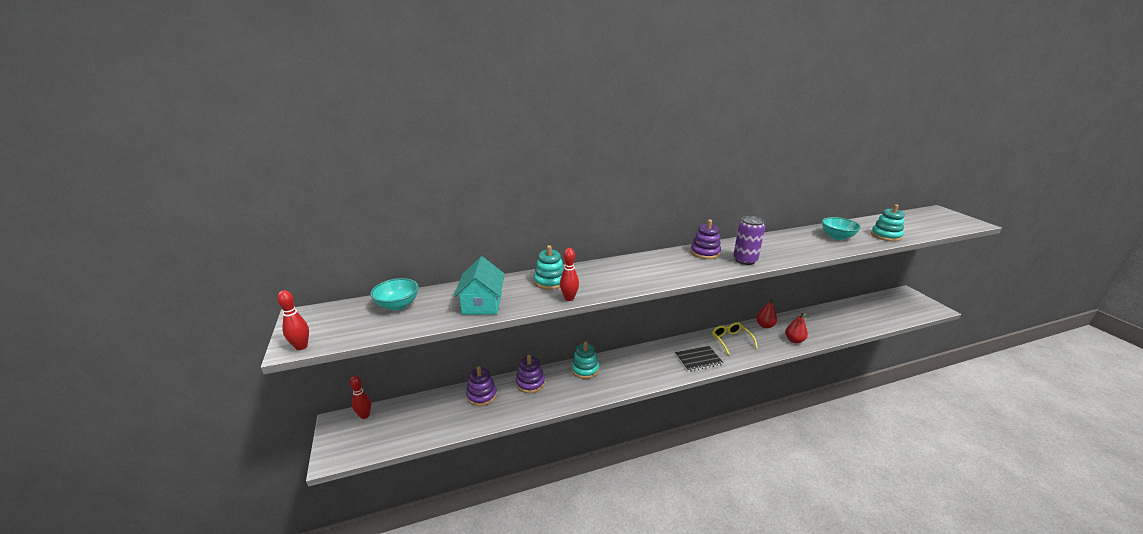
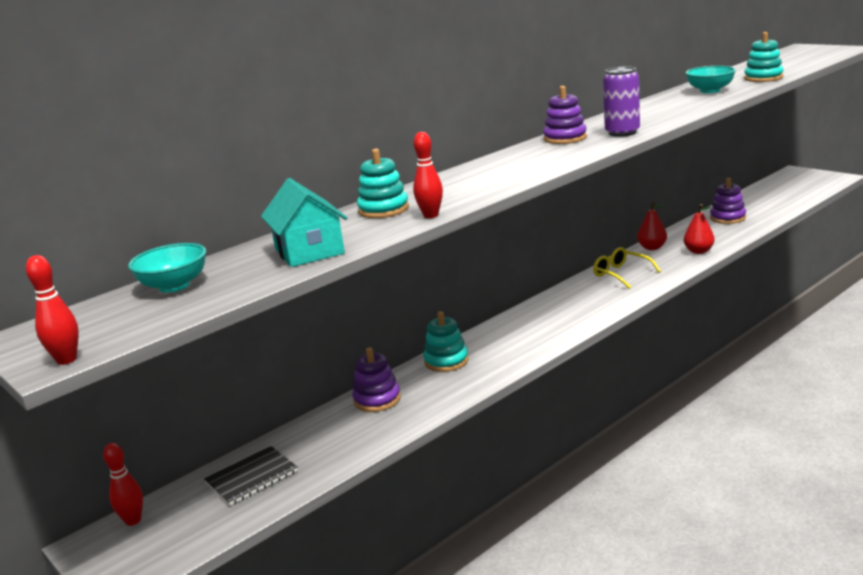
camera: 20 degrees left, 5 degrees down
purple stacking toy [466,366,497,406] -> purple stacking toy moved to [710,178,746,224]
black notebook [675,346,724,372] -> black notebook moved to [204,446,298,506]

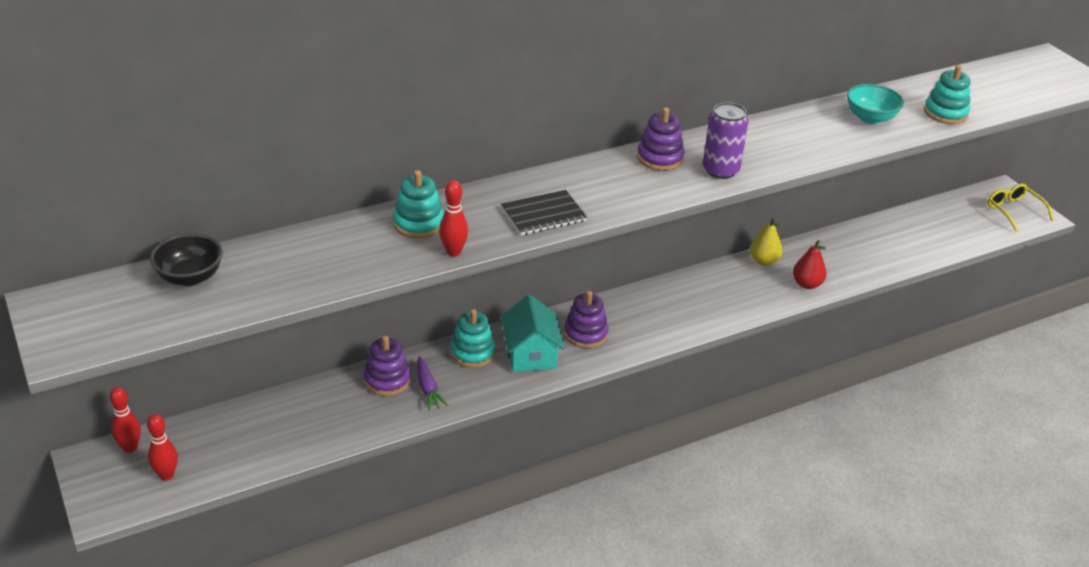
camera: 10 degrees right, 15 degrees up
red bowling pin [26,255,79,365] -> red bowling pin moved to [147,414,178,480]
turquoise bowl [128,243,206,293] -> black bowl [150,234,223,286]
black notebook [204,446,298,506] -> black notebook moved to [501,190,587,235]
turquoise house [261,178,347,267] -> turquoise house moved to [501,295,564,372]
yellow glasses [593,247,661,289] -> yellow glasses moved to [987,183,1054,231]
red pear [637,201,667,250] -> yellow pear [750,217,783,266]
purple stacking toy [710,178,746,224] -> purple stacking toy moved to [564,291,608,348]
none -> purple carrot [417,356,448,410]

